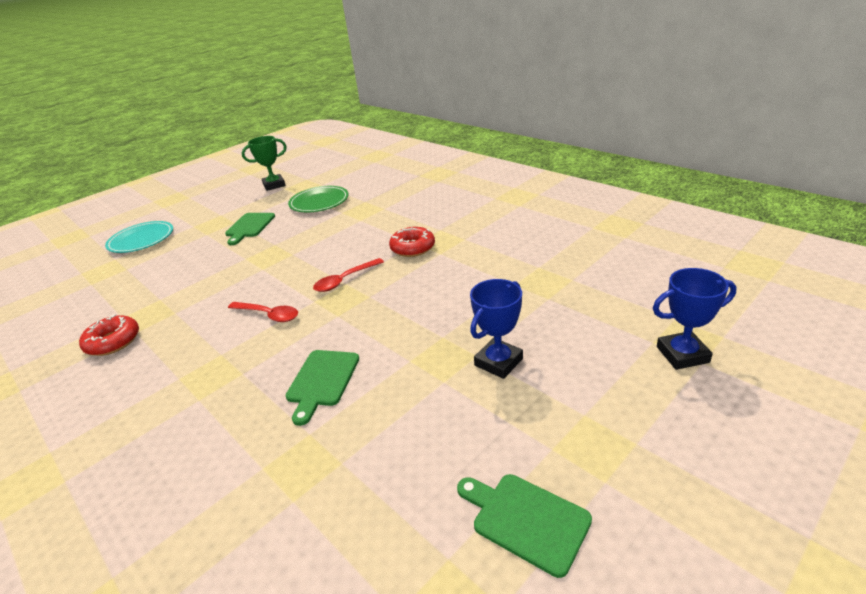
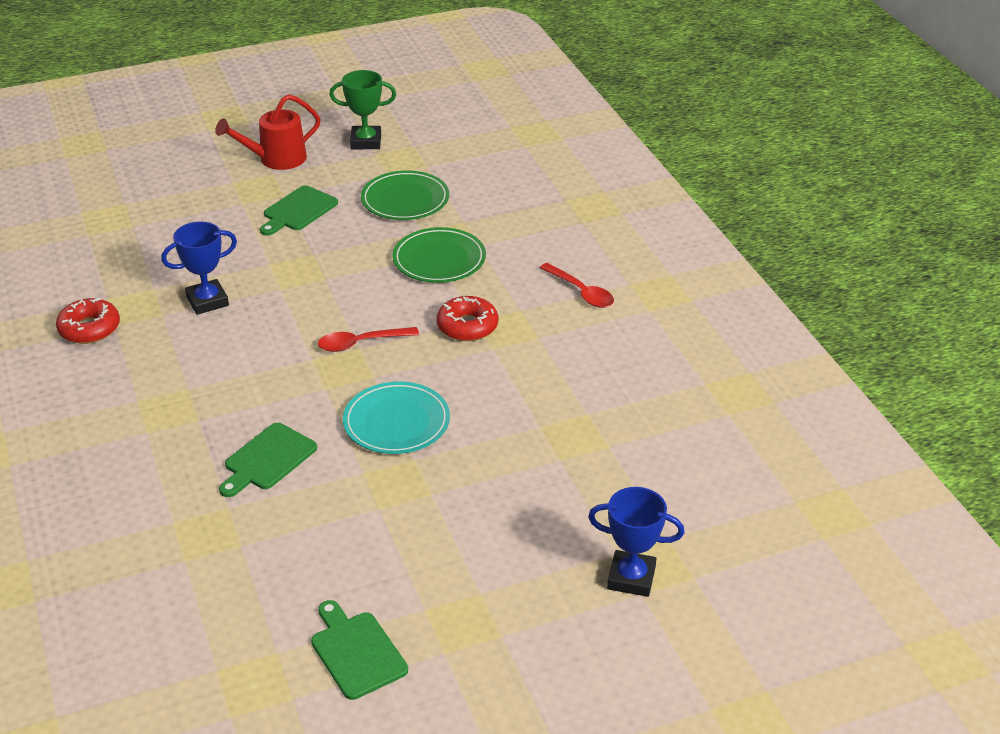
camera: 20 degrees right, 5 degrees up
turquoise plate [105,221,173,253] -> turquoise plate moved to [343,381,450,454]
red spoon [228,302,298,322] -> red spoon moved to [540,263,614,308]
blue trophy [470,279,523,379] -> blue trophy moved to [161,221,237,315]
none -> red watering can [215,94,321,170]
none -> green plate [392,227,486,283]

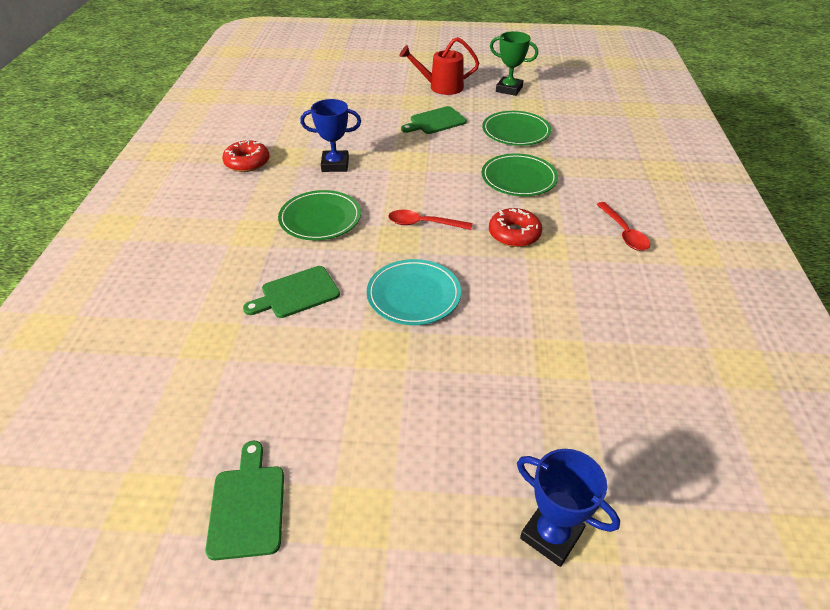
camera: 25 degrees right, 5 degrees up
none -> green plate [278,190,361,240]

